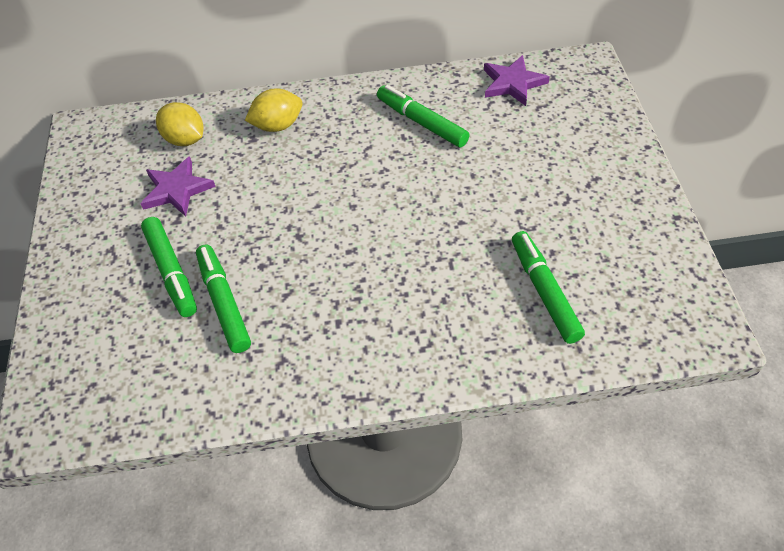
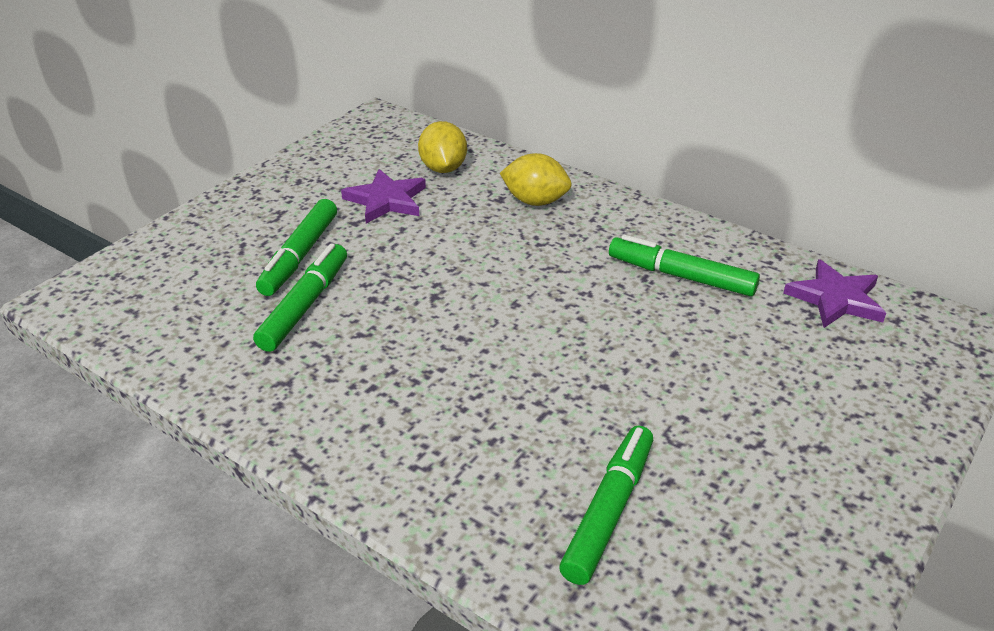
camera: 40 degrees right, 15 degrees down
green marker [377,85,470,148] -> green marker turned 60 degrees counterclockwise [609,235,760,296]

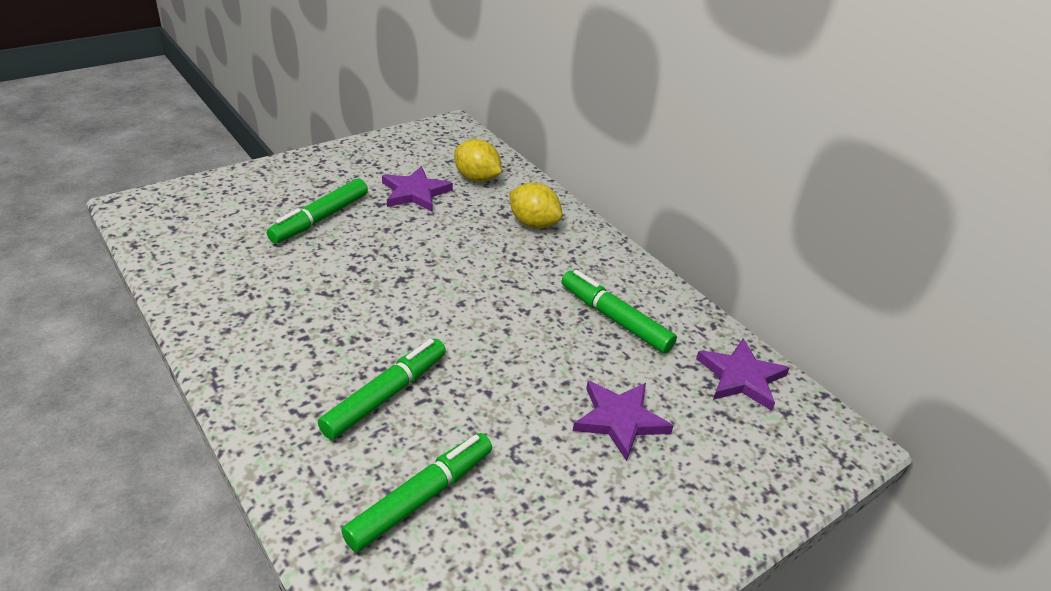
camera: 15 degrees right, 0 degrees up
green marker [253,243,347,352] -> green marker moved to [318,339,446,440]
yellow lemon [418,121,467,173] -> yellow lemon turned 60 degrees counterclockwise [454,139,502,182]
none -> purple star [573,381,673,461]

